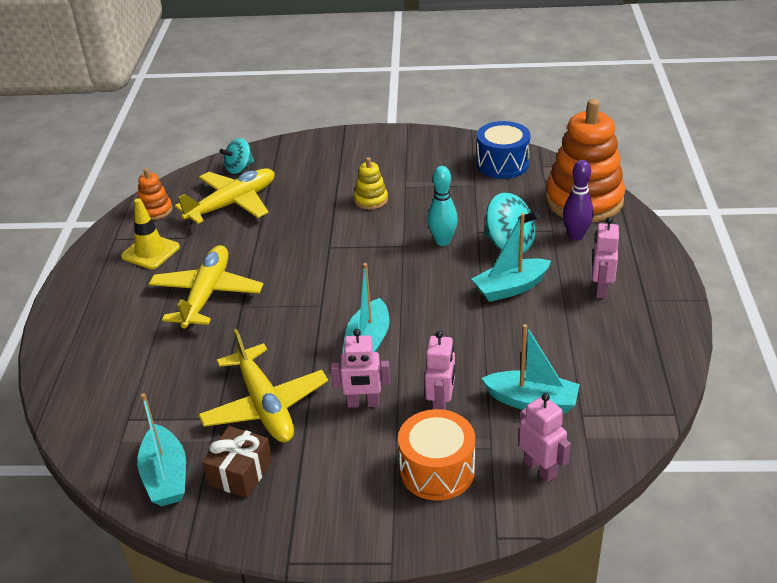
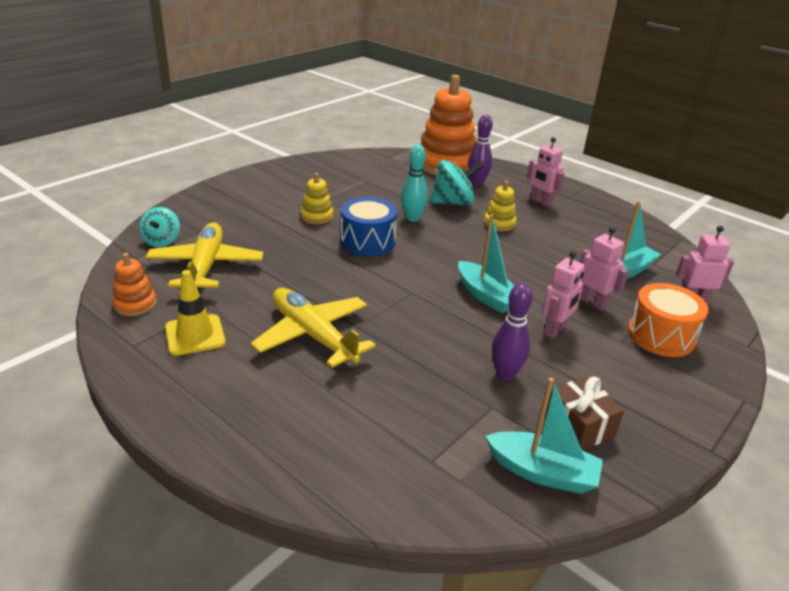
camera: 55 degrees left, 5 degrees down
yellow plane [198,329,328,442] -> purple bowling pin [492,283,533,381]
turquoise boat [472,213,551,302] -> yellow stacking toy [484,181,517,231]
blue drum [476,121,530,179] -> blue drum moved to [341,197,397,256]

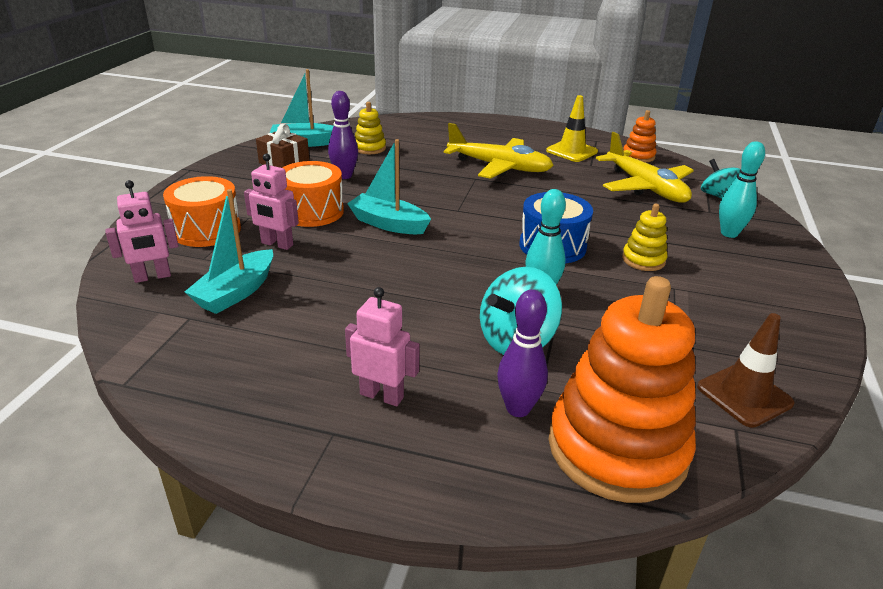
camera: 155 degrees right, 0 degrees up
yellow stacking toy [484,181,517,231] -> yellow stacking toy moved to [355,102,386,154]
pink robot [542,251,585,339] -> orange drum [282,161,344,227]
none -> brown traffic cone [697,313,794,428]
none -> turquoise bowling pin [719,141,765,238]

